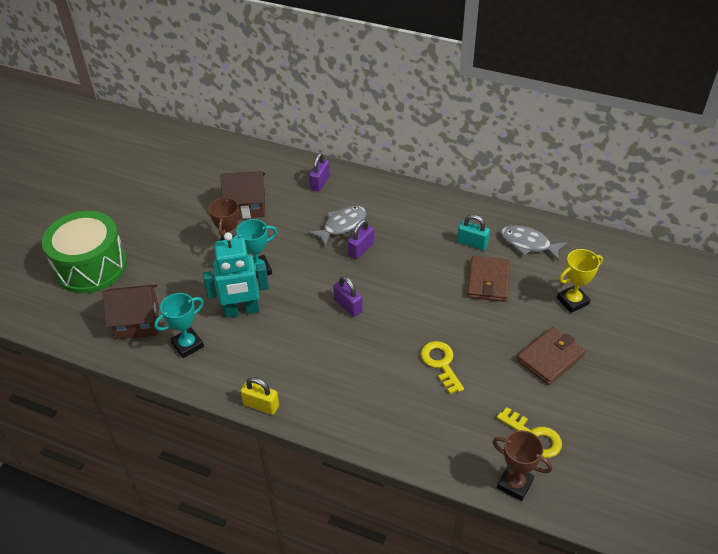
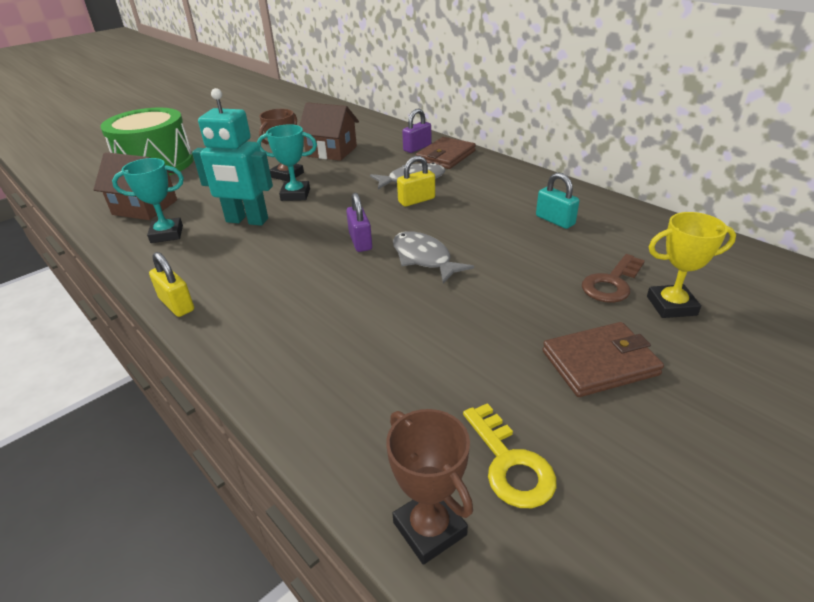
camera: 25 degrees right, 10 degrees down
purple padlock [348,220,374,259] -> yellow padlock [397,156,435,207]
yellow key [421,341,464,394] -> none
brown wallet [467,256,510,302] -> brown wallet moved to [416,137,476,169]
grey fish [501,225,567,261] -> grey fish moved to [393,231,474,283]
none -> brown key [582,254,645,303]

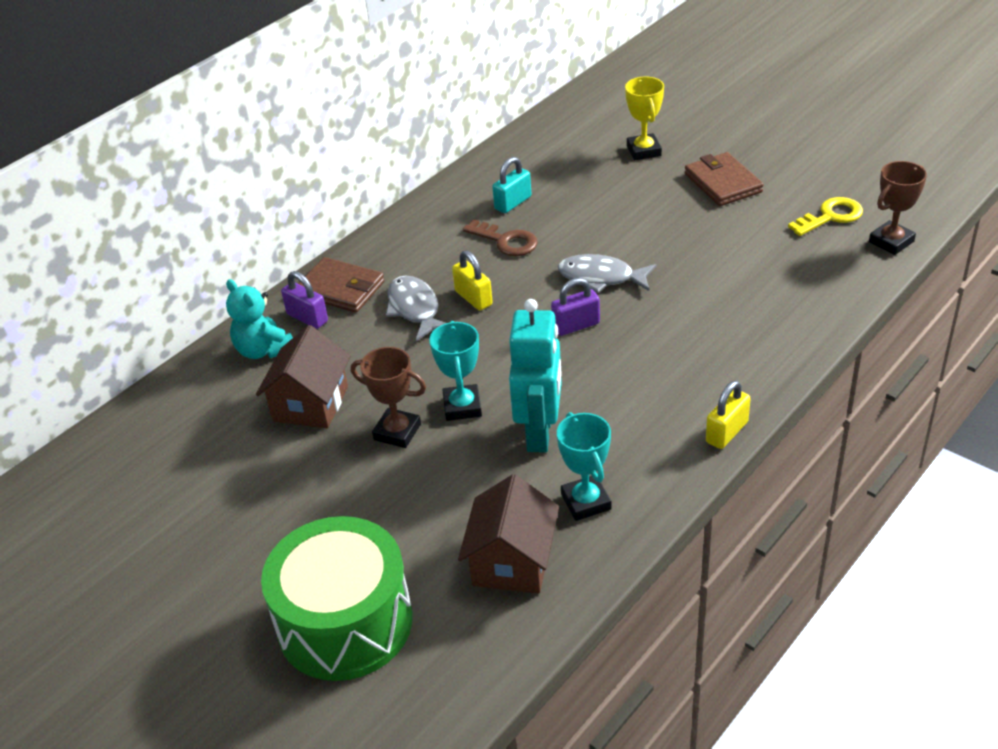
camera: 95 degrees left, 5 degrees up
grey fish [393,231,474,283] -> grey fish turned 60 degrees clockwise [558,254,656,293]
brown key [582,254,645,303] -> brown key moved to [463,219,538,256]
none -> turquoise teddy bear [226,279,293,359]

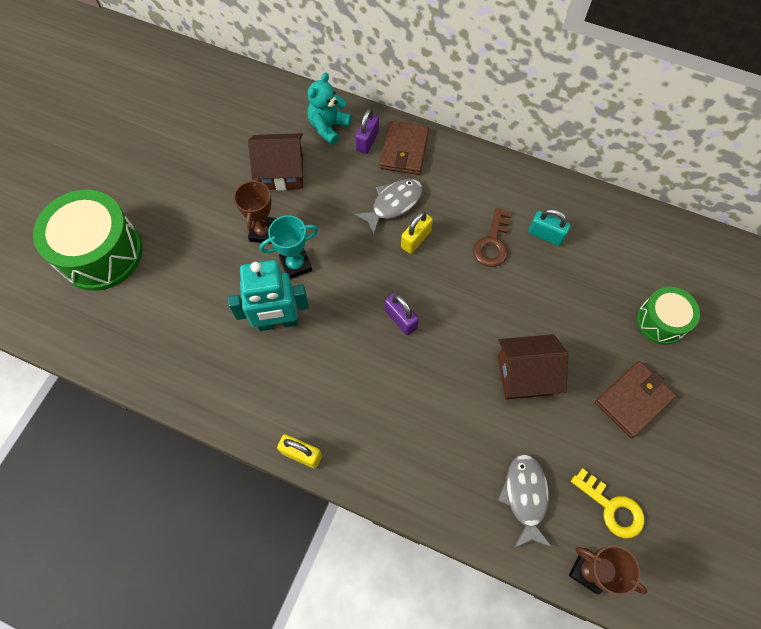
camera: 70 degrees right, 25 degrees up
brown house [458,474,559,593] -> brown house moved to [498,334,568,399]
turquoise trophy [557,412,612,521] -> none
grey fish [558,254,656,293] -> grey fish moved to [498,454,552,548]
yellow trophy [625,77,664,160] -> green drum [636,287,700,345]

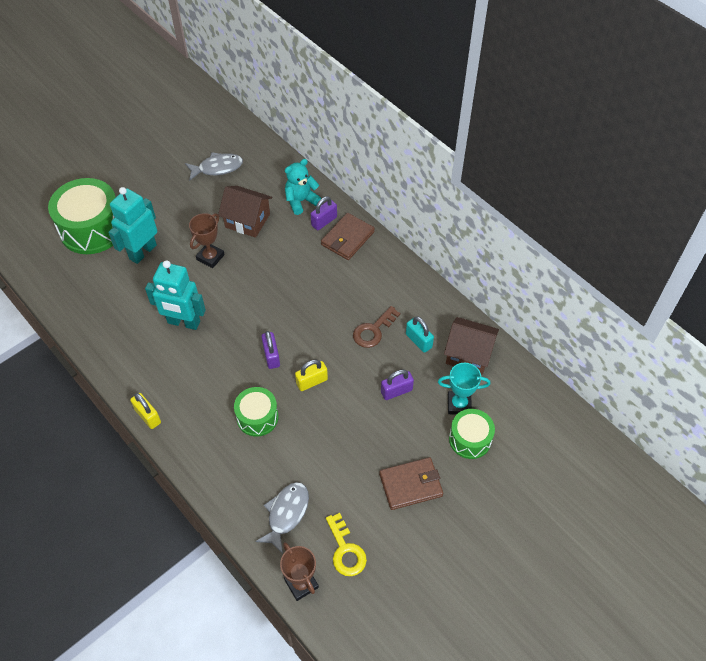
camera: 25 degrees right, 10 degrees down
turquoise trophy [259,215,318,279] -> turquoise trophy moved to [438,363,490,415]
grey fish [354,179,423,235] -> grey fish moved to [185,152,243,181]
yellow padlock [401,211,433,254] -> yellow padlock moved to [295,360,328,391]
brown house [498,334,568,399] -> brown house moved to [444,317,499,375]
none -> turquoise robot [108,187,157,264]
none -> green drum [234,387,279,436]
none -> purple padlock [381,370,414,400]

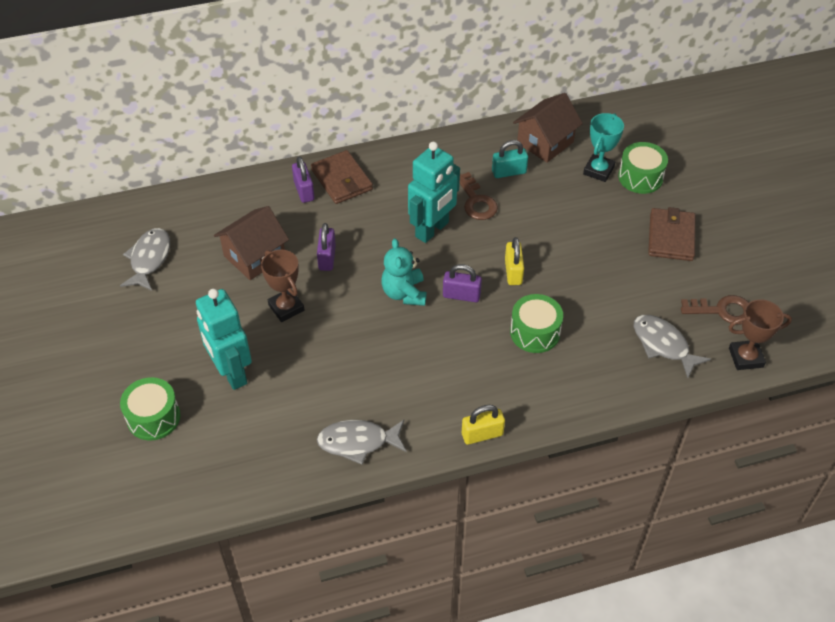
camera: 65 degrees left, 5 degrees down
green drum [48,178,116,254] -> green drum [120,377,181,441], size x0.57
turquoise robot [145,260,206,330] -> turquoise robot moved to [408,142,460,243]
turquoise teddy bear [285,159,321,215] -> turquoise teddy bear moved to [381,238,427,306]
yellow key [326,513,367,576] -> brown key [681,295,749,324]
purple padlock [381,370,414,400] -> purple padlock moved to [317,223,336,271]
none -> grey fish [317,420,406,465]

